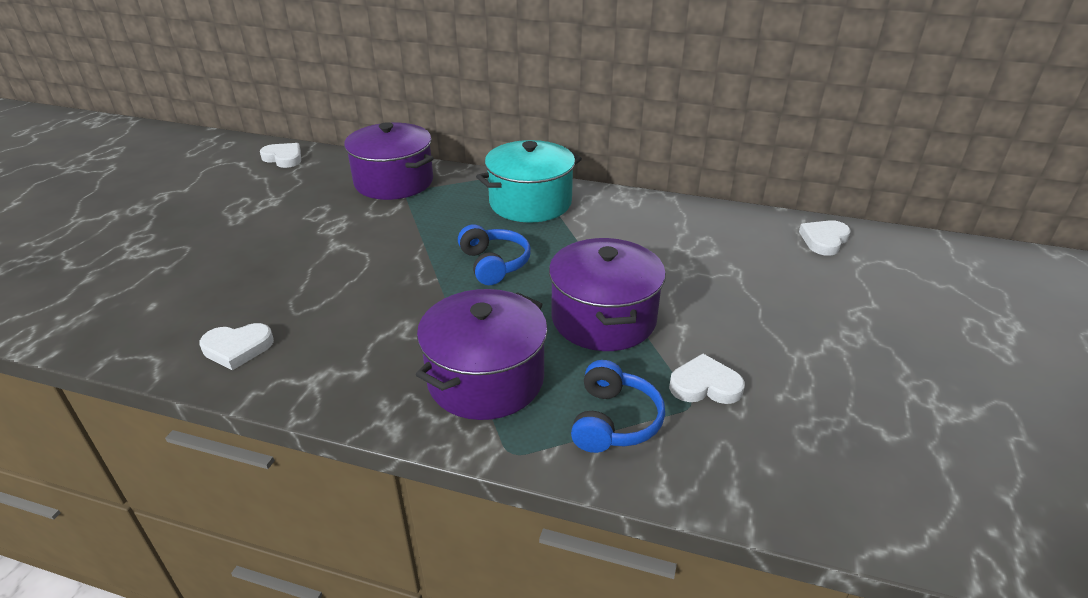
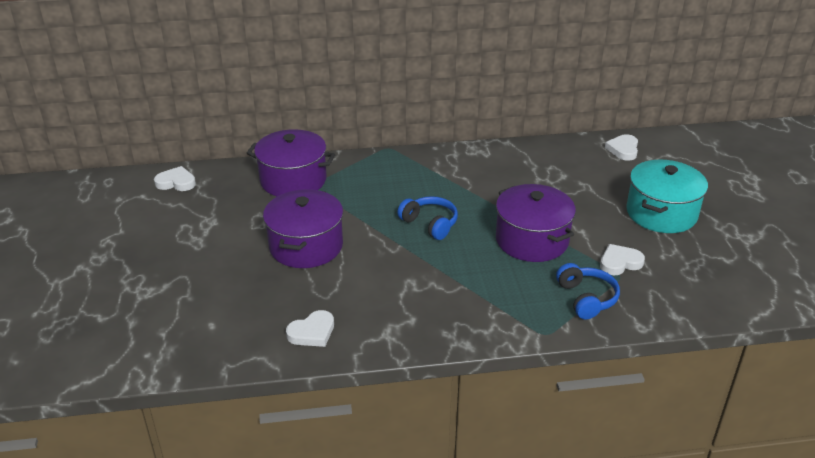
camera: 25 degrees left, 0 degrees up
purple pot [416,289,548,420] -> purple pot moved to [263,189,343,268]
turquoise pot [476,140,582,223] -> turquoise pot moved to [626,160,708,233]

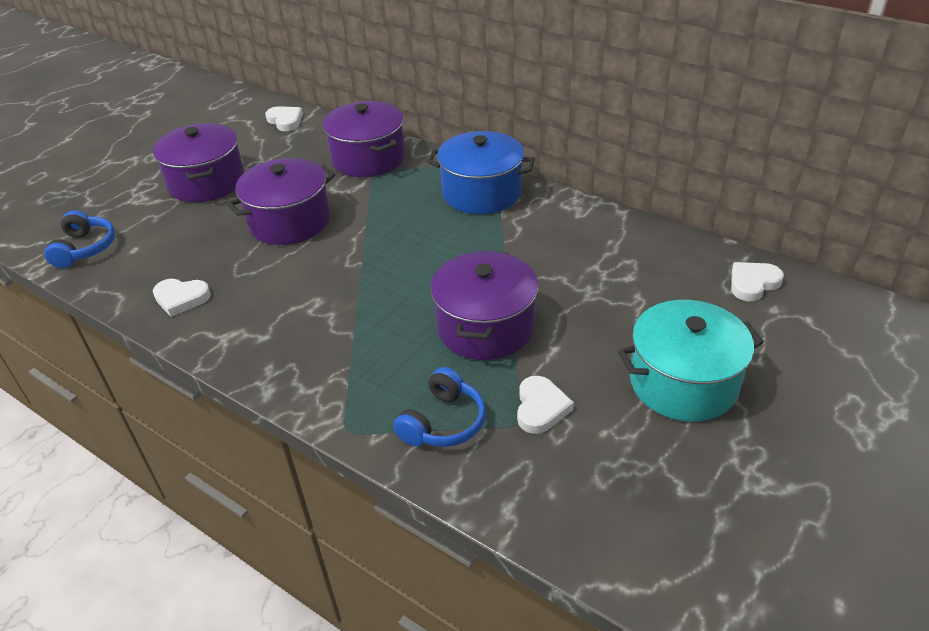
camera: 45 degrees right, 5 degrees up
blue headphones [397,196,458,240] -> blue headphones moved to [44,210,115,268]
white heart [600,244,645,275] -> white heart turned 75 degrees clockwise [517,376,574,434]
none -> purple pot [153,123,245,202]
none -> blue pot [427,131,535,214]

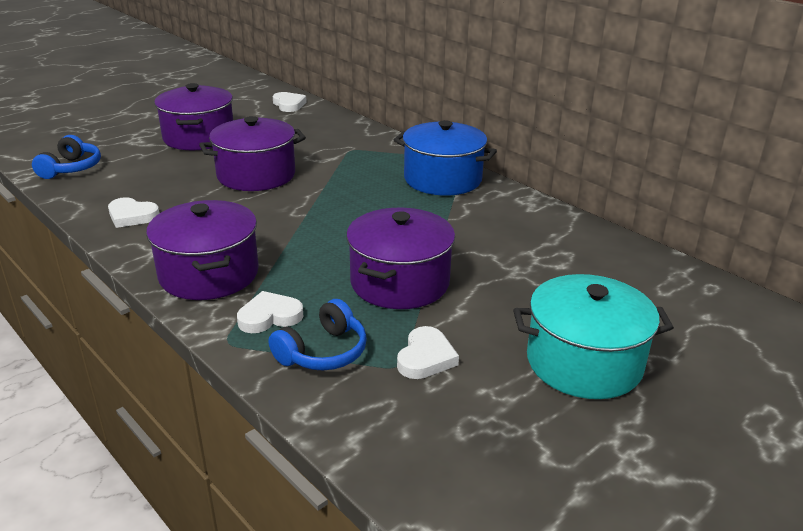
camera: 10 degrees right, 10 degrees down
purple pot [323,101,405,177] -> purple pot moved to [146,200,259,300]
white heart [731,262,784,301] -> white heart moved to [237,291,303,333]

